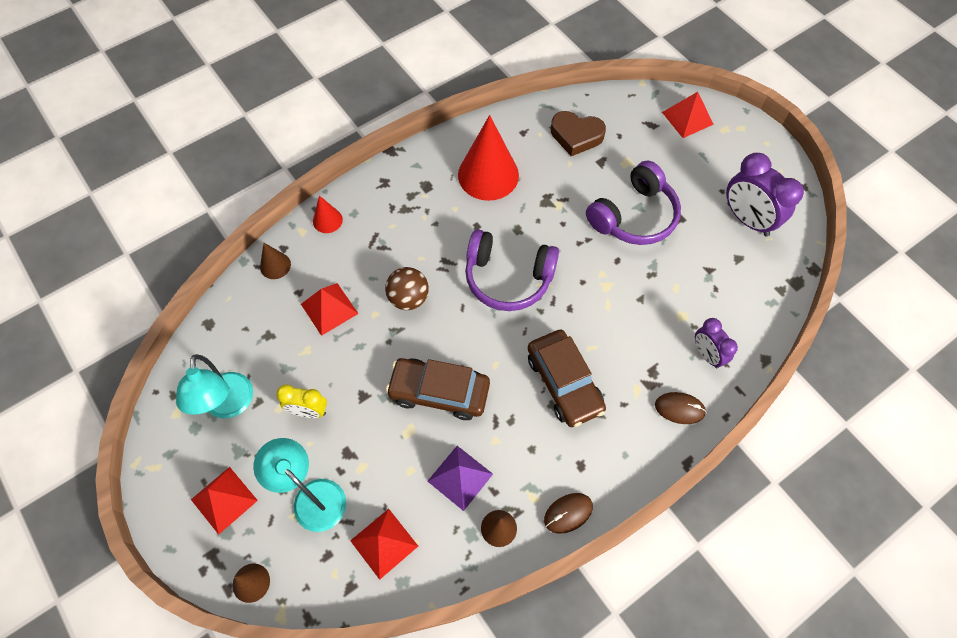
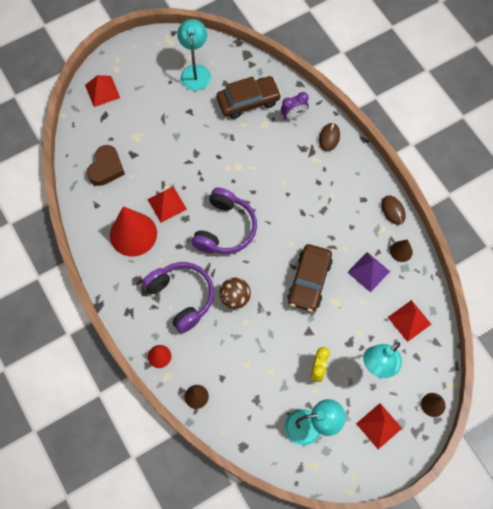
camera: 85 degrees left, 5 degrees up
red pyramid [301,283,358,336] -> red pyramid moved to [147,186,187,223]
brown car [528,330,606,427] -> brown car moved to [216,76,281,119]
purple headphones [586,160,681,245] -> purple headphones moved to [142,262,214,333]
purple clock [726,153,804,236] -> turquoise lamp [177,19,211,91]

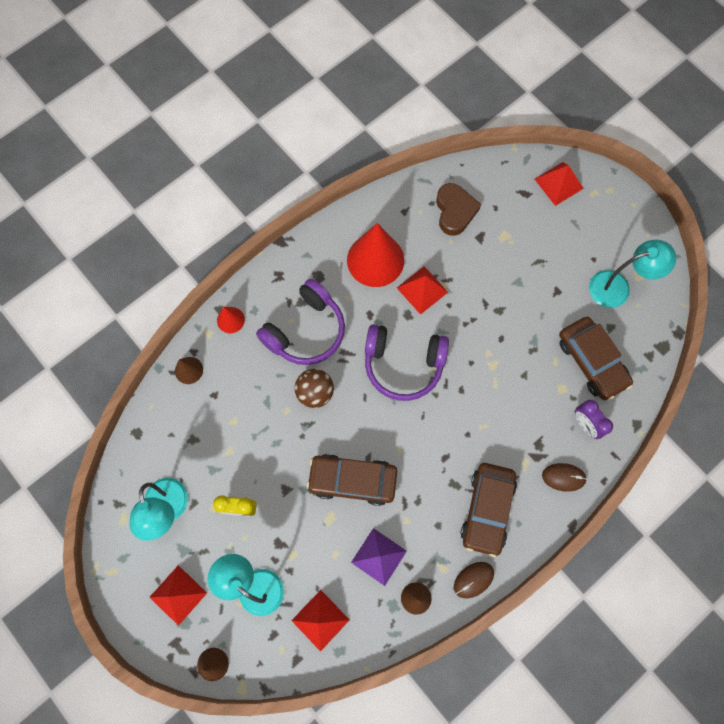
camera: 80 degrees right, 5 degrees up
brown heart [87,145,125,186] -> brown heart turned 105 degrees counterclockwise [436,183,481,236]
none -> brown car [461,463,517,557]

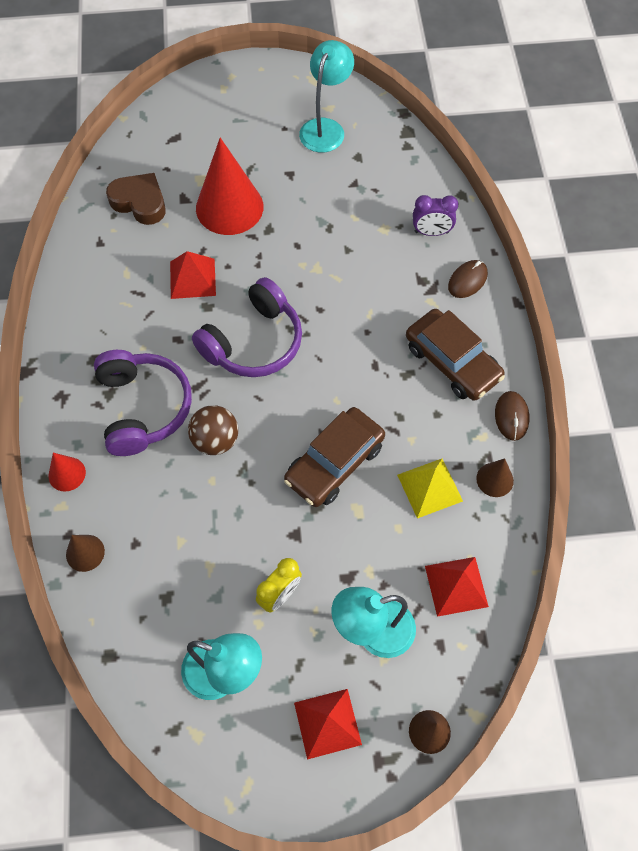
camera: 55 degrees left, 10 degrees down
red cone [347,223,404,287] -> red cone moved to [196,138,263,235]
purple pyramid [351,528,407,586] -> yellow pyramid [397,459,463,518]
red pyramid [534,162,584,206] -> none
brown car [559,317,633,400] -> none

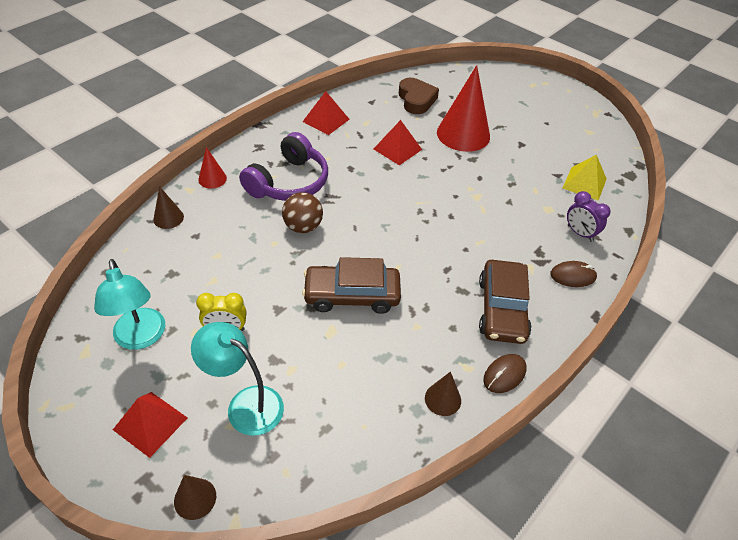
camera: 45 degrees right, 15 degrees down
purple headphones [192,277,302,377] -> none
turquoise lamp [299,40,354,153] -> none
yellow pyramid [397,459,463,518] -> yellow pyramid moved to [563,155,607,201]
red pyramid [425,557,489,617] -> red pyramid moved to [303,91,350,135]

